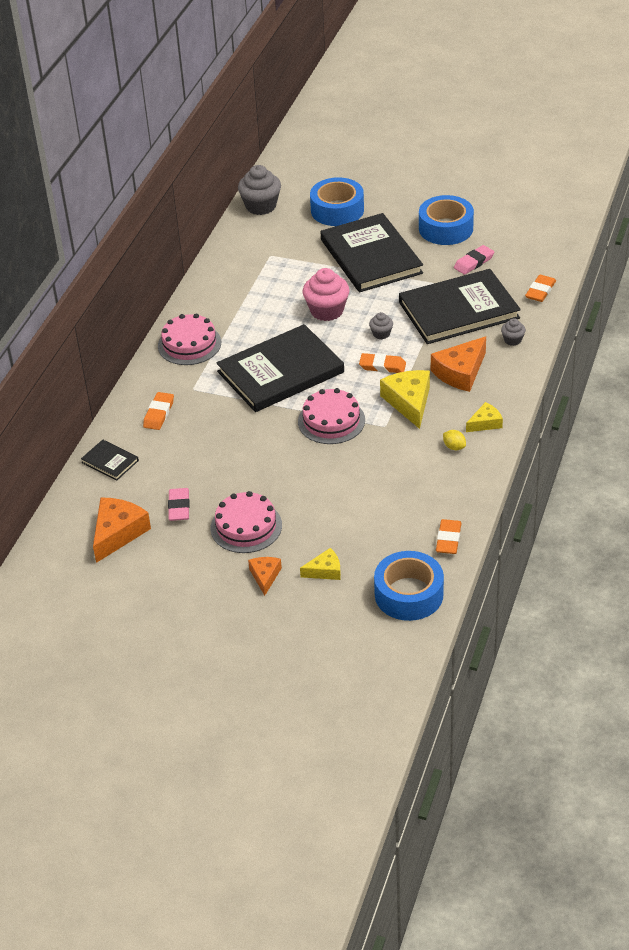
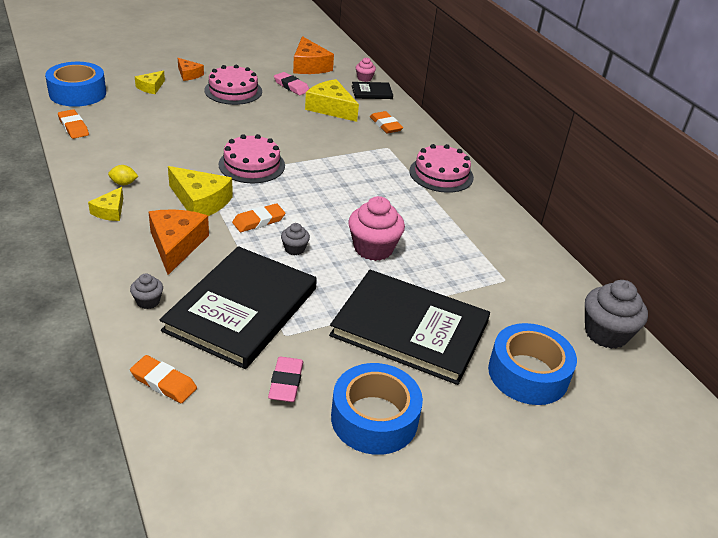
camera: 130 degrees right, 5 degrees down
black book [217,324,344,412] -> none
orange eraser [525,275,556,302] -> orange eraser turned 45 degrees counterclockwise [130,355,197,403]
none -> yellow cheese [305,79,359,122]
none -> pink cupcake [356,57,376,82]

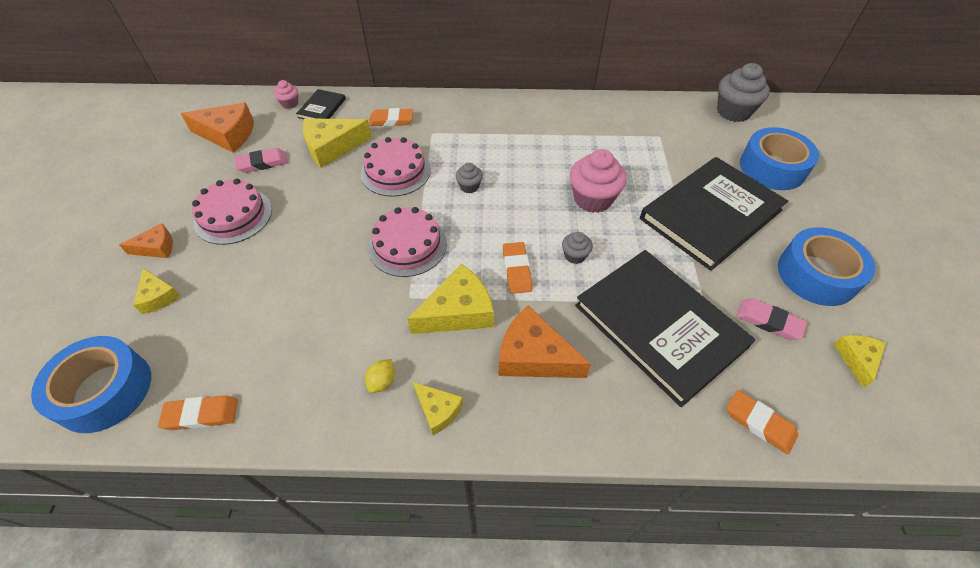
camera: 60 degrees left, 15 degrees up
grey cupcake [130,273,163,309] -> grey cupcake moved to [455,162,483,193]
orange eraser [130,355,197,403] -> orange eraser turned 75 degrees clockwise [727,390,798,455]
pink cake [409,144,474,193] -> pink cake moved to [361,137,431,197]
none -> yellow cheese [833,335,886,388]

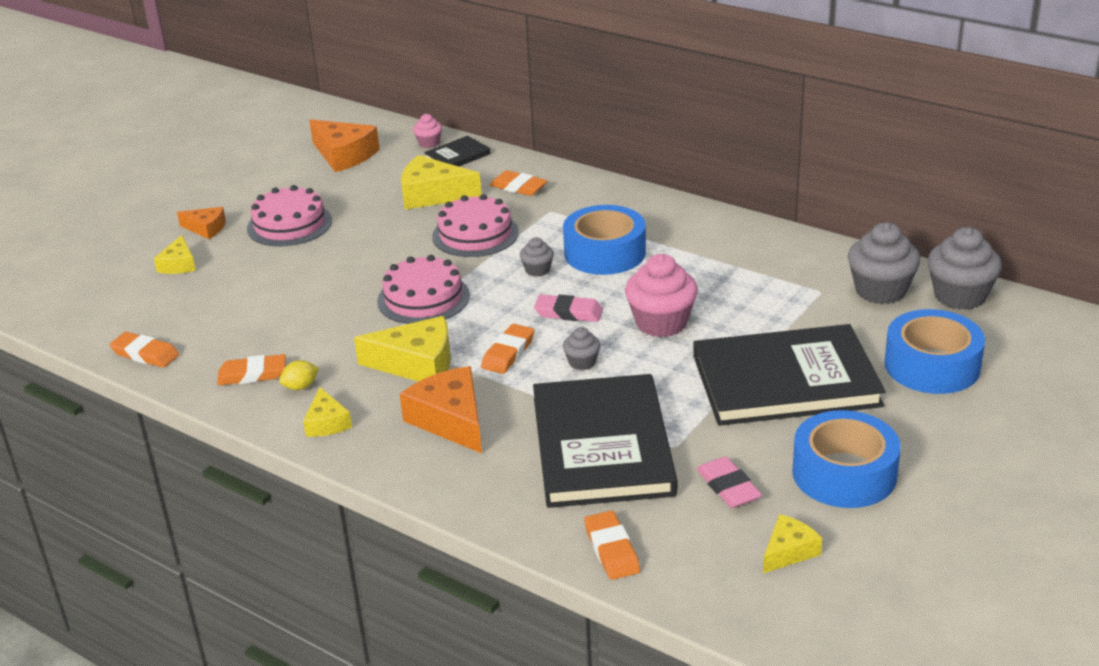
camera: 35 degrees right, 20 degrees down
blue tape [31,336,151,433] -> blue tape moved to [563,205,646,275]
pink eraser [234,148,288,173] -> pink eraser moved to [534,294,603,322]
none -> orange eraser [217,354,286,385]
none -> grey cupcake [848,222,921,304]

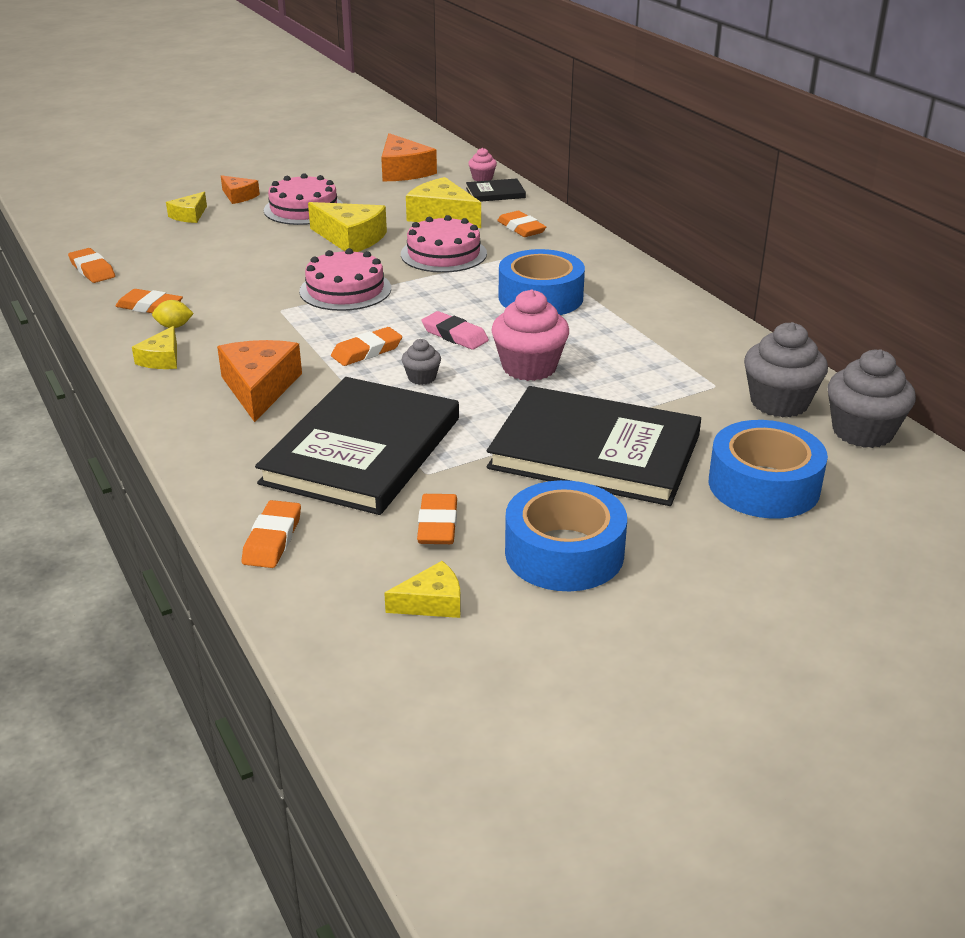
camera: 25 degrees right, 0 degrees up
yellow cheese [354,316,451,382] -> yellow cheese moved to [308,202,387,252]
grey cupcake [520,237,554,277] -> none
pink eraser [697,457,762,508] -> orange eraser [417,494,457,544]

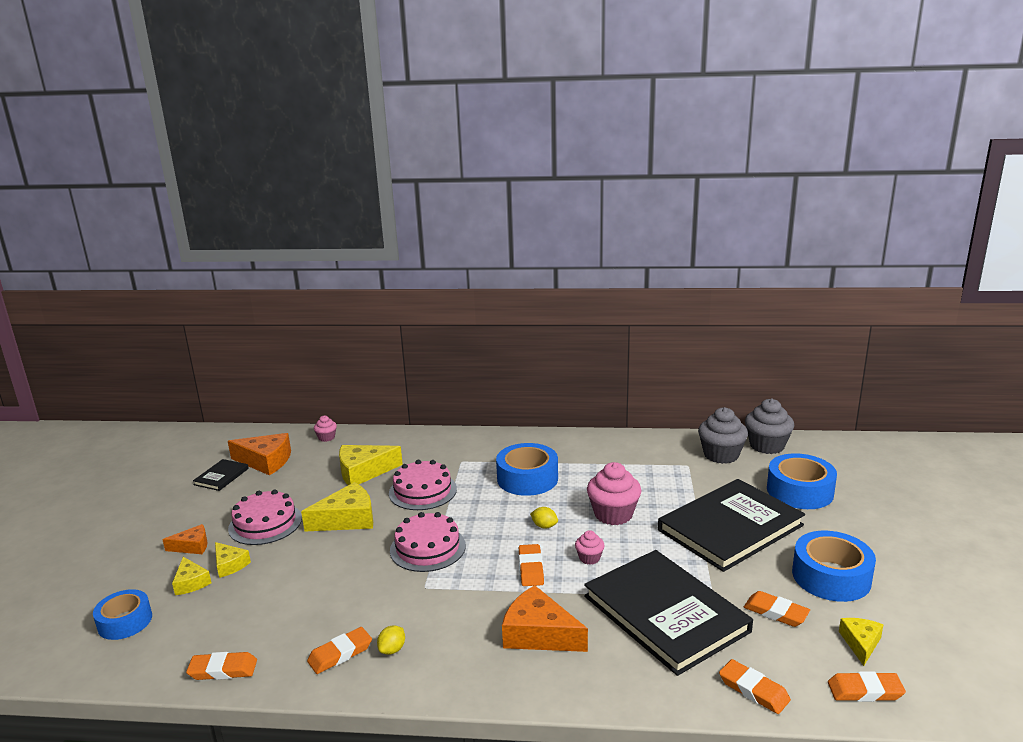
camera: 55 degrees left, 10 degrees down
yellow cheese [132,326,177,369] -> yellow cheese moved to [215,542,251,578]
grey cupcake [402,339,441,385] -> pink cupcake [575,530,605,565]
pink eraser [421,311,489,350] -> yellow lemon [530,507,558,529]
black book [466,178,526,202] -> black book moved to [193,459,249,491]
orange eraser [497,211,546,237] -> orange eraser moved to [828,671,906,702]
none -> blue tape [93,589,152,640]

